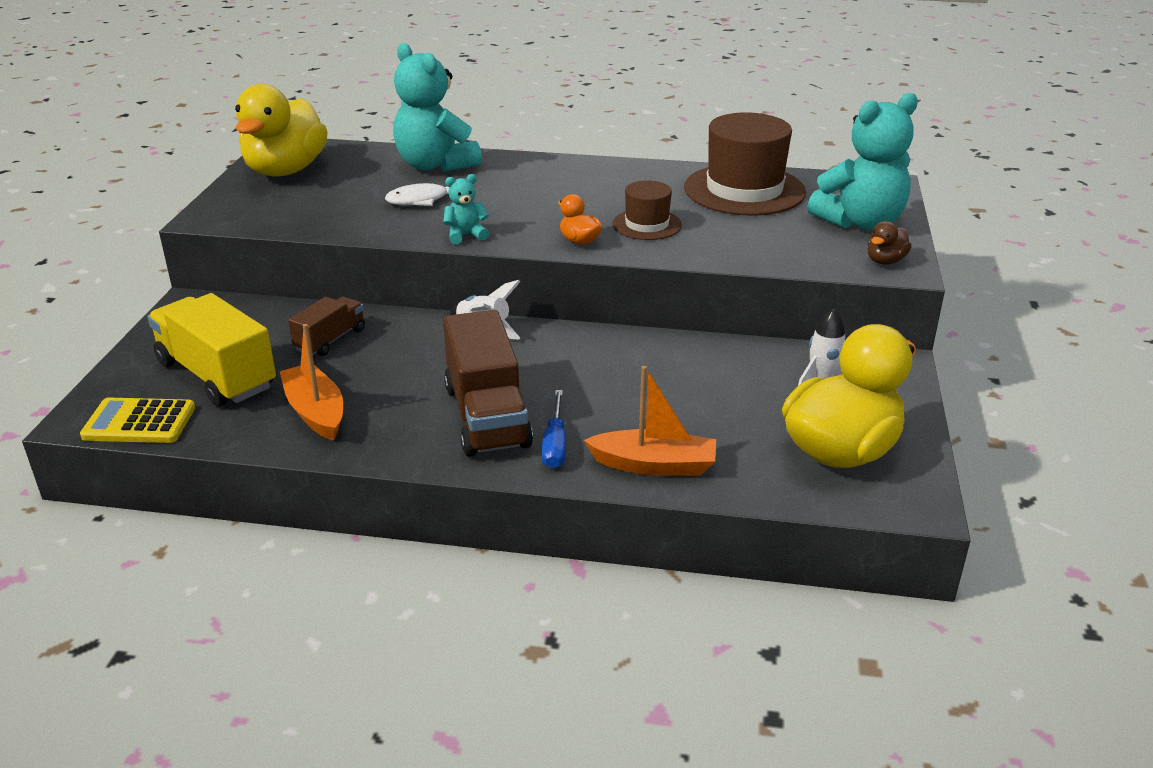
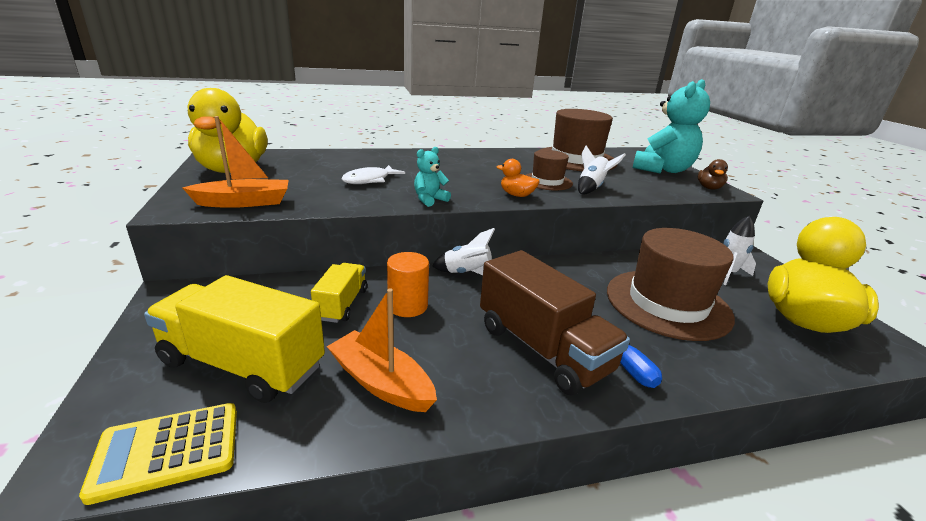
camera: 25 degrees left, 5 degrees down
brown truck [288,297,365,356] -> yellow truck [311,263,367,323]
turquoise teddy bear [393,43,482,172] -> none
orange boat [584,366,716,476] -> orange boat moved to [183,116,288,208]
none -> orange cylinder [387,252,429,317]
none -> white rocket [578,145,626,195]
none -> brown hat [607,228,735,341]

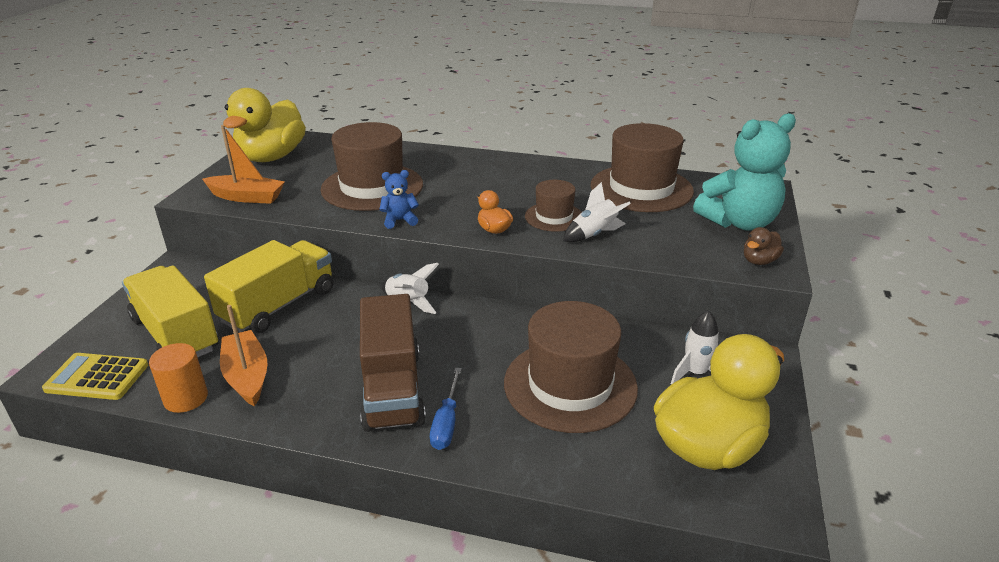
camera: 30 degrees right, 5 degrees up
yellow truck [311,263,367,323] -> yellow truck [204,240,333,333], size x1.79
white fish [342,165,405,184] -> brown hat [320,122,423,211]
orange cylinder [387,252,429,317] -> orange cylinder moved to [149,343,208,413]
turquoise teddy bear [414,147,451,207] -> blue teddy bear [379,170,419,229]

